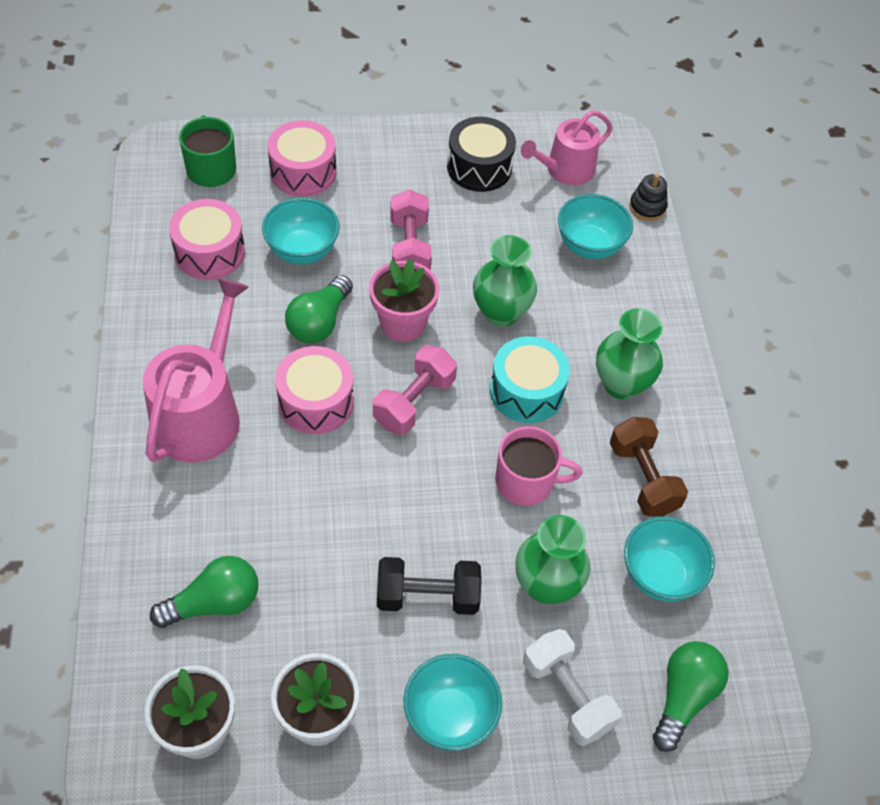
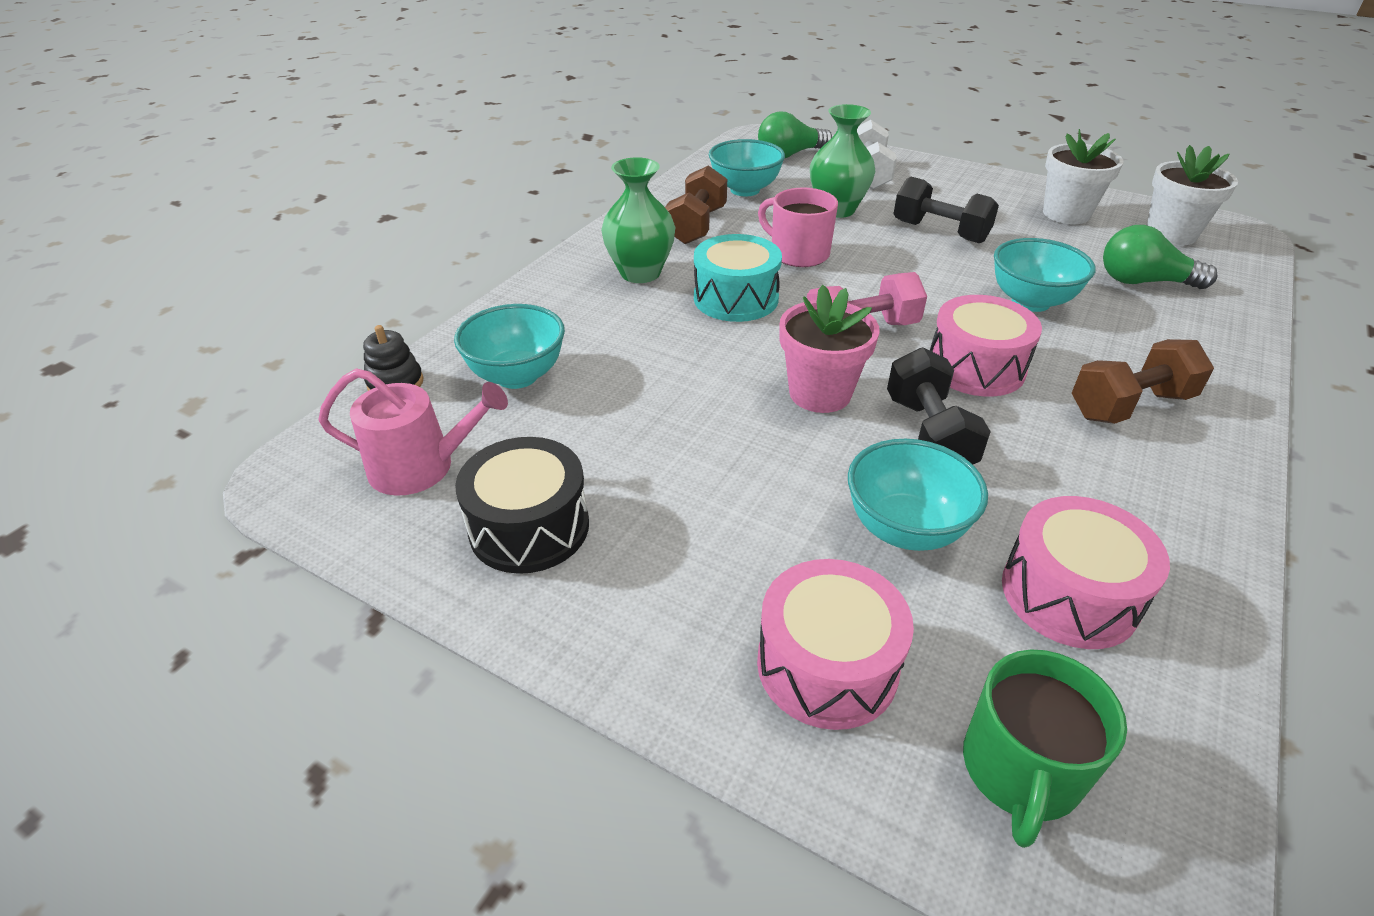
camera: 140 degrees left, 15 degrees down
pink watering can [143,278,249,463] -> brown dumbbell [1072,339,1214,424]
green light bulb [285,275,353,343] -> black dumbbell [887,347,991,464]
pink dumbbell [390,190,432,270] -> none
turquoise bowl [404,654,502,751] -> turquoise bowl moved to [994,238,1096,312]
green vase [473,235,537,327] -> none

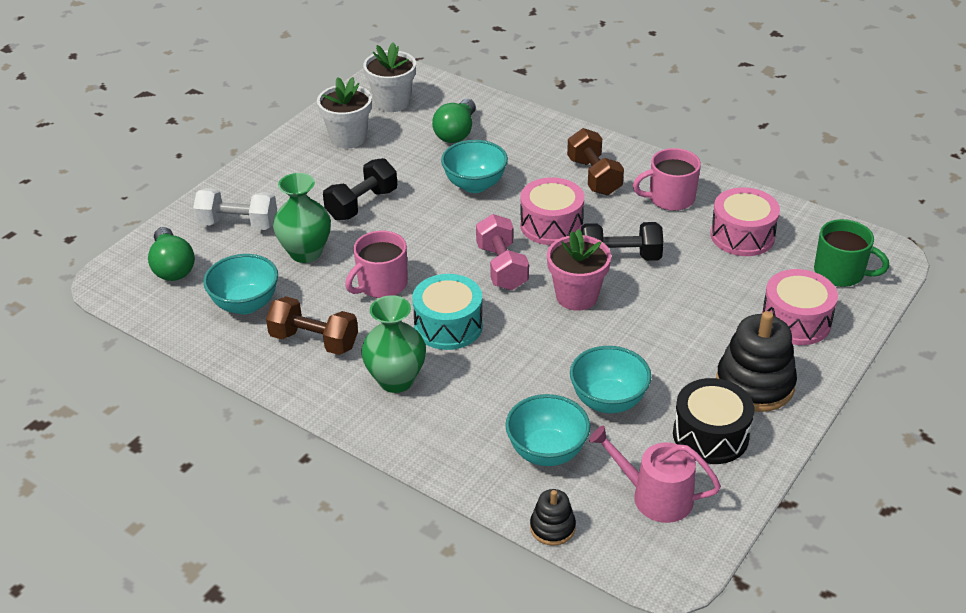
camera: 85 degrees left, 0 degrees up
pink watering can [318,369,508,496] -> pink watering can turned 75 degrees counterclockwise [589,426,721,523]
turquoise bowl [848,439,988,551] -> turquoise bowl moved to [570,346,651,413]
none -> pink mug [633,148,701,211]
none -> black stacking toy [716,311,797,412]

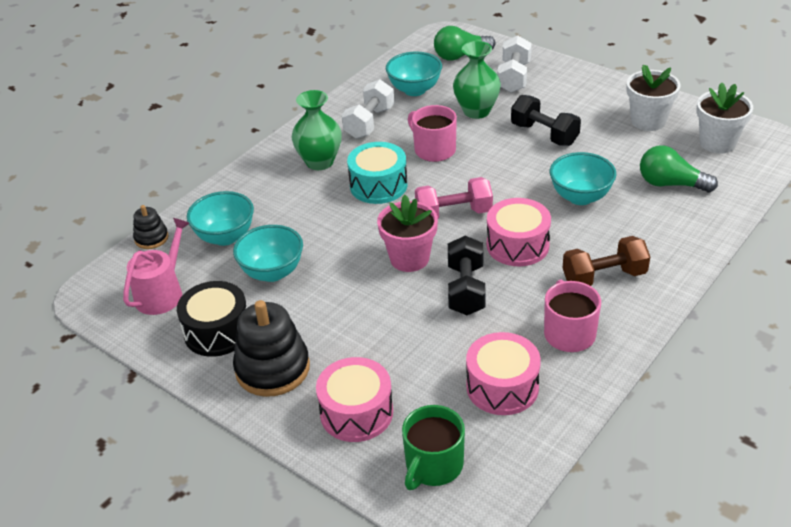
camera: 95 degrees right, 0 degrees up
brown dumbbell [266,296,358,355] -> white dumbbell [342,79,394,139]

